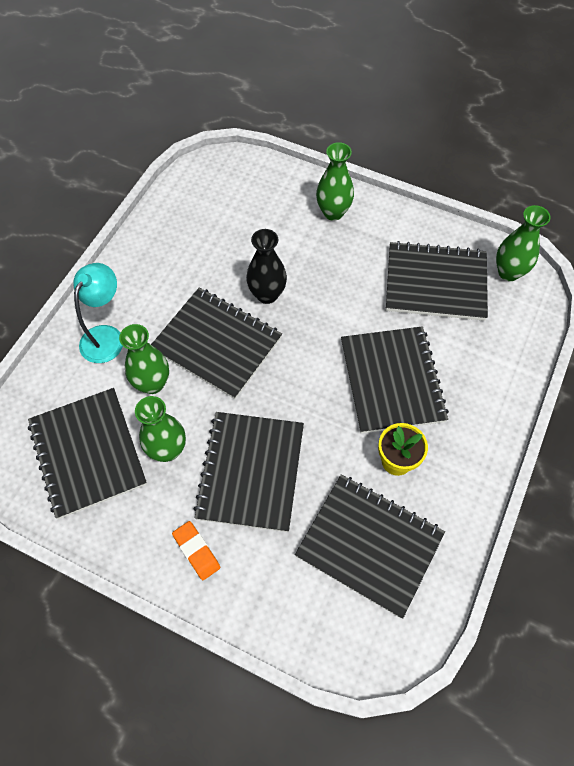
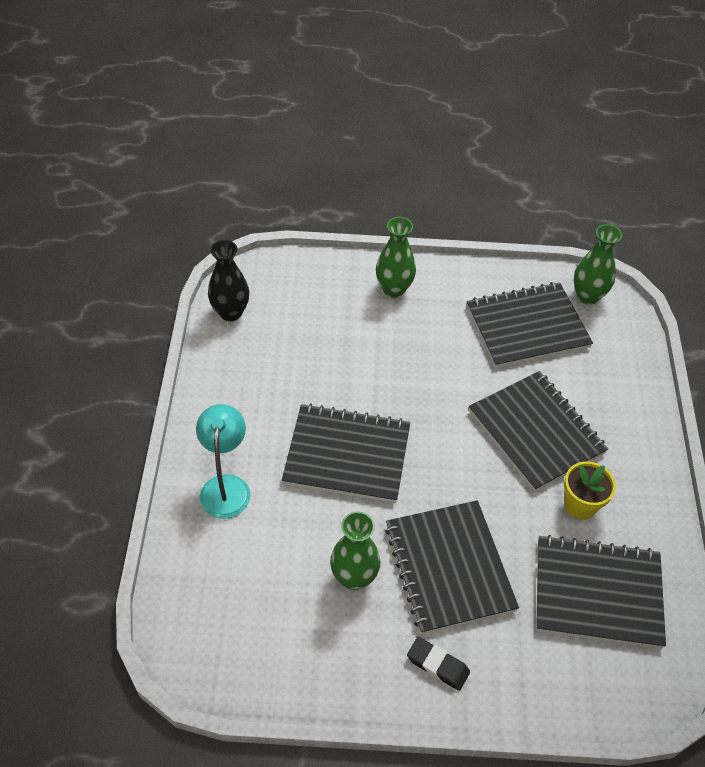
camera: 25 degrees left, 10 degrees down
black notebook [28,388,147,519] -> none
green vase [119,324,169,394] -> none
orange eraser [172,521,220,580] -> black eraser [407,637,470,691]
black vase [246,229,287,304] -> black vase moved to [208,240,249,321]

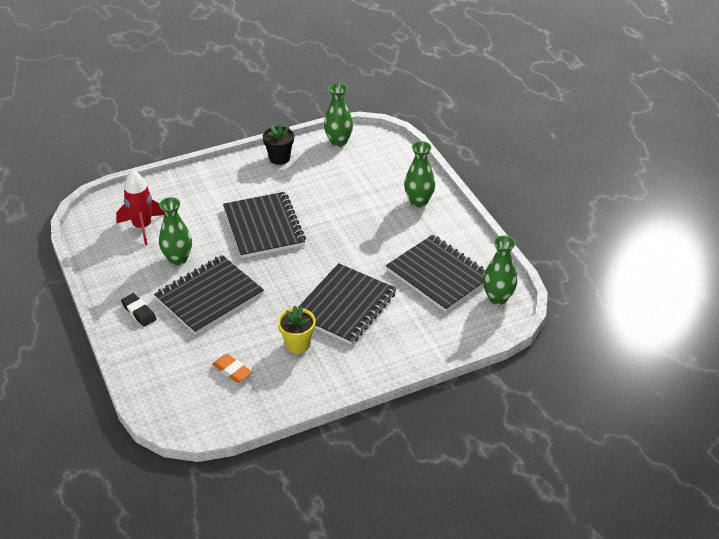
camera: 65 degrees right, 10 degrees down
turquoise lamp [196,404,250,519] -> none
black vase [208,240,249,321] -> green vase [324,83,353,147]
black eraser [407,637,470,691] -> black eraser turned 45 degrees counterclockwise [121,293,156,327]
black notebook [536,535,666,648] -> orange eraser [212,354,252,383]
none -> red rocket [116,170,165,245]
none -> black flower pot [263,123,294,165]

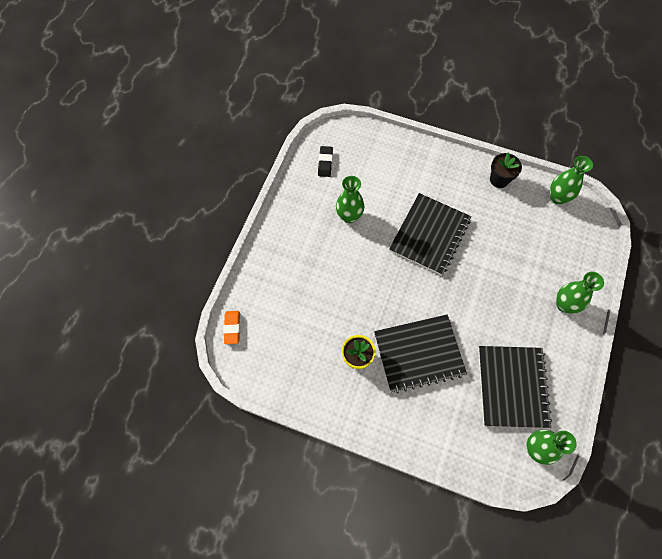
camera: 45 degrees right, 25 degrees up
red rocket [116,170,165,245] -> none
black eraser [121,293,156,327] -> black eraser moved to [318,146,333,177]
black notebook [154,255,264,335] -> none
orange eraser [212,354,252,383] -> orange eraser moved to [224,311,240,344]

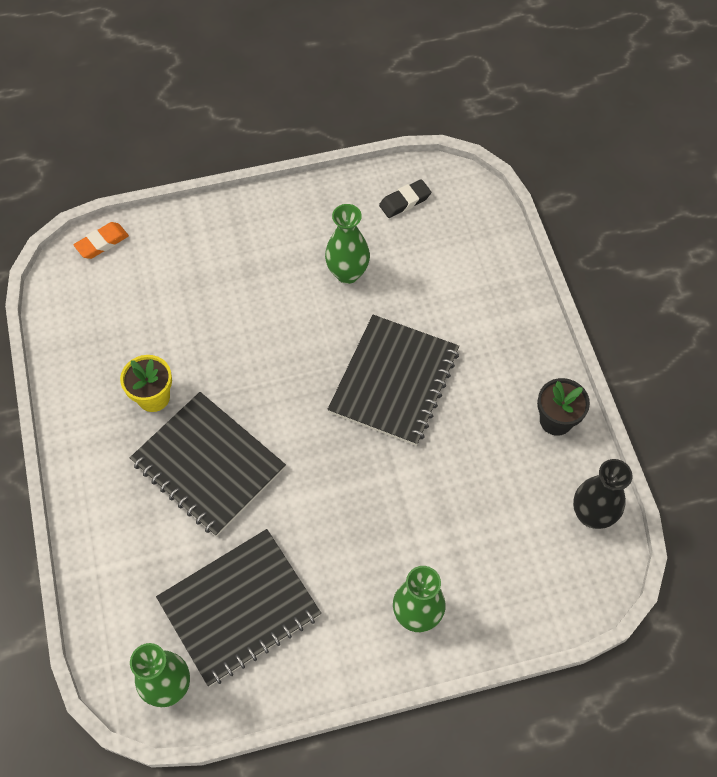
camera: 55 degrees right, 5 degrees down
black notebook [389,193,471,275] -> black notebook turned 60 degrees counterclockwise [327,315,459,446]
green vase [550,156,593,205] -> black vase [573,459,632,529]

